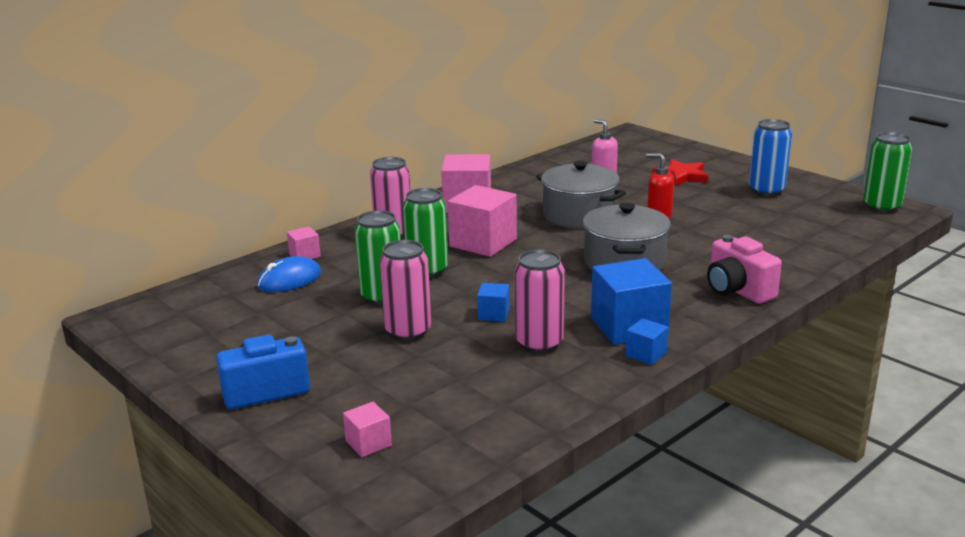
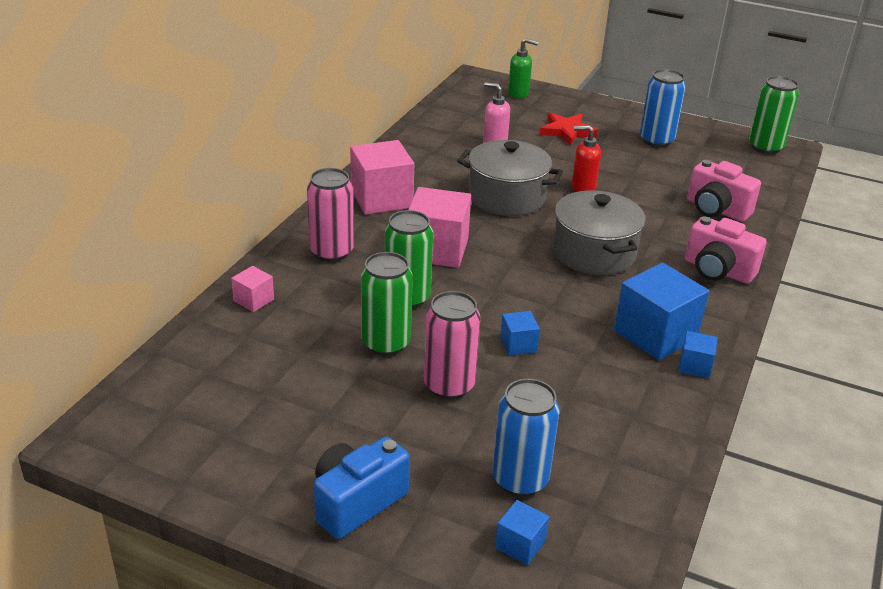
camera: 25 degrees left, 10 degrees up
blue mouse [257,256,321,292] -> none
pink cube [343,402,392,457] -> blue cube [495,500,549,565]
pink can [515,249,565,353] -> none
none -> blue can [492,379,560,497]
none -> green soap dispenser [508,38,538,99]
none -> pink camera [687,160,761,222]

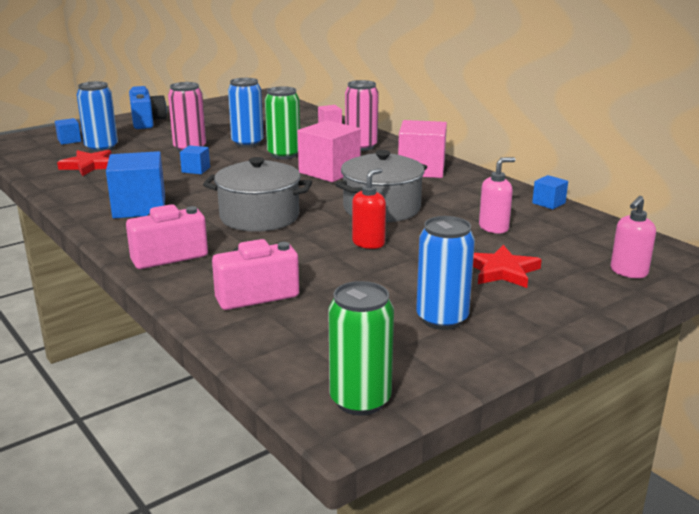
camera: 120 degrees right, 10 degrees down
green can [361,252,413,356] -> blue can [228,78,264,148]
green soap dispenser [508,38,538,99] -> pink soap dispenser [611,196,656,278]
blue cube [678,331,717,379] -> blue cube moved to [532,175,568,209]
none -> red star [57,150,111,176]

